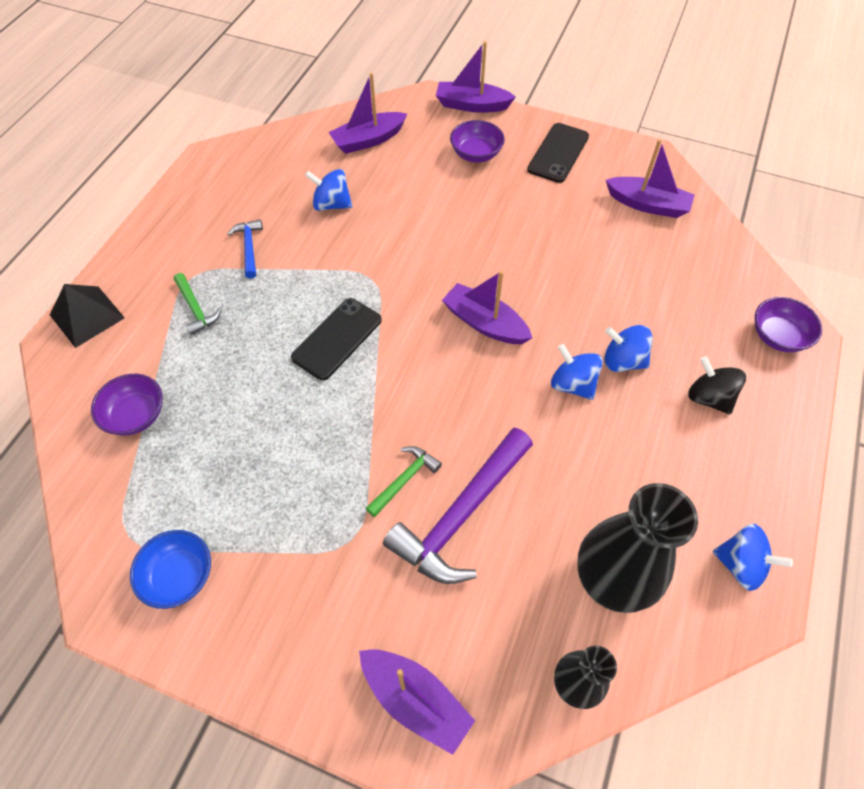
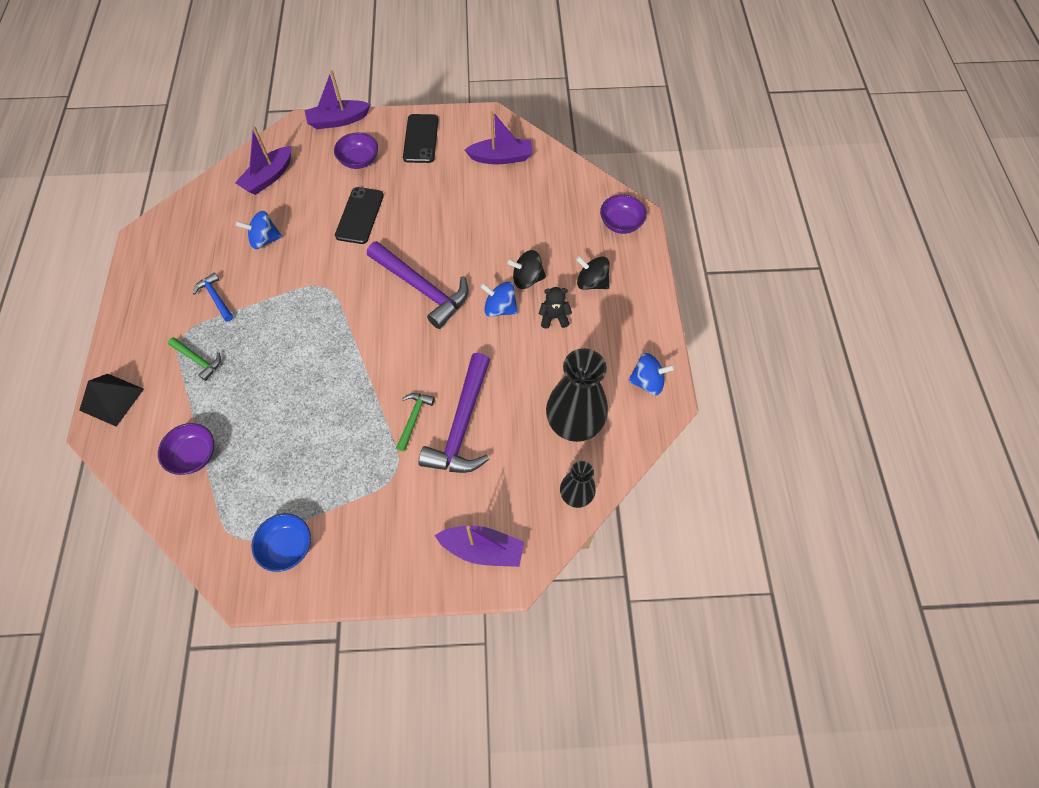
camera: 25 degrees left, 5 degrees up
black phone [291,298,382,380] -> black phone moved to [335,187,384,244]
purple boat [442,271,532,344] -> purple hammer [367,241,469,329]
blue spinning top [605,325,653,372] -> black spinning top [508,250,546,289]
none -> black teddy bear [539,287,572,329]

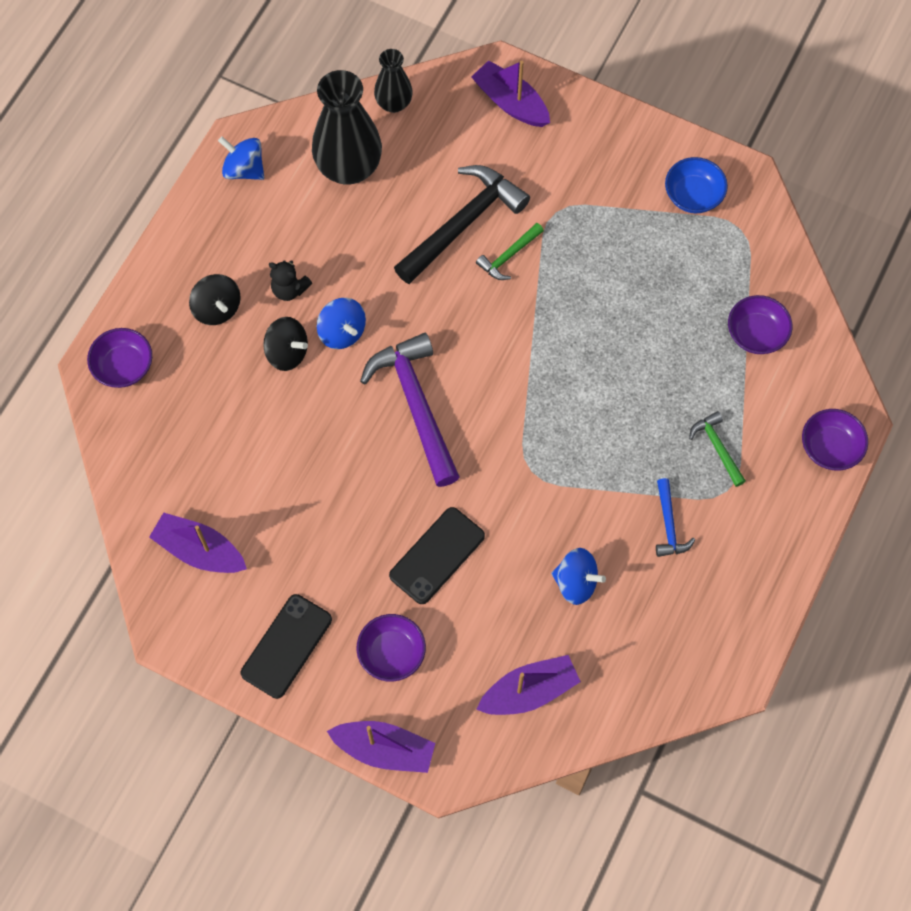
camera: 150 degrees left, 5 degrees up
black pyramid [79,374,144,427] -> purple bowl [802,409,868,471]
purple hammer [419,353,490,473] -> black hammer [394,165,530,284]

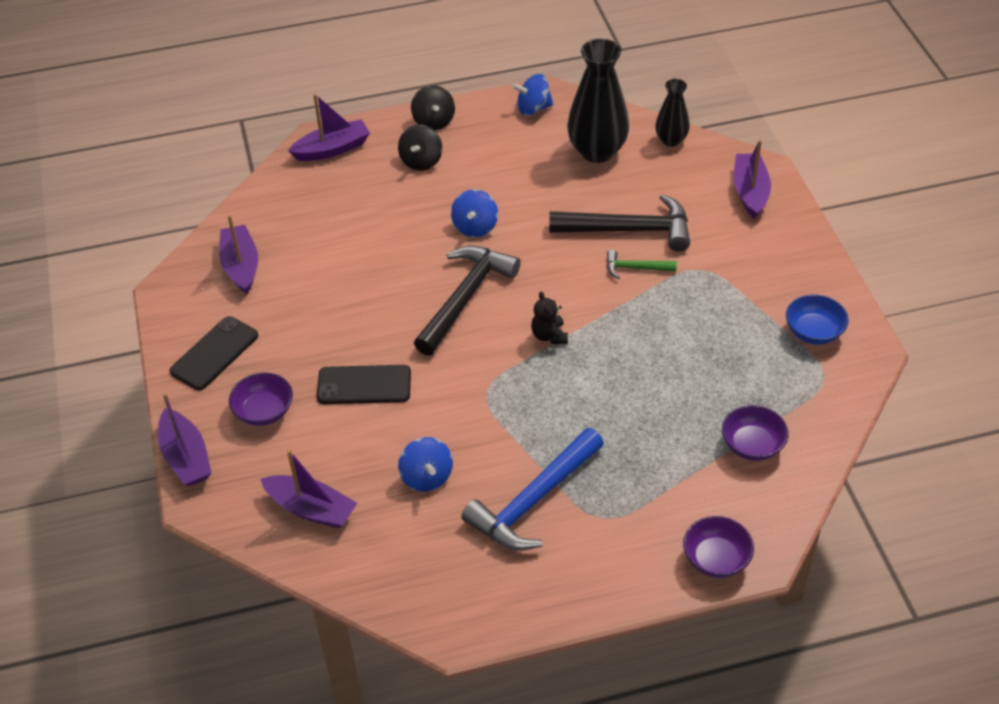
camera: 50 degrees right, 20 degrees down
purple bowl [87,328,152,388] -> purple boat [288,94,370,161]
blue spinning top [218,136,264,180] -> blue spinning top turned 90 degrees counterclockwise [512,74,554,116]
black phone [241,594,332,699] -> black phone turned 45 degrees counterclockwise [169,316,258,390]
black spinning top [263,317,308,371] -> black spinning top moved to [411,85,455,130]
black teddy bear [269,260,312,301] -> black teddy bear moved to [531,291,568,344]
purple hammer [360,333,460,487] -> black hammer [414,246,521,356]
blue hammer [656,478,695,557] -> blue hammer [461,428,604,550], size x2.04
green hammer [689,411,746,487] -> none

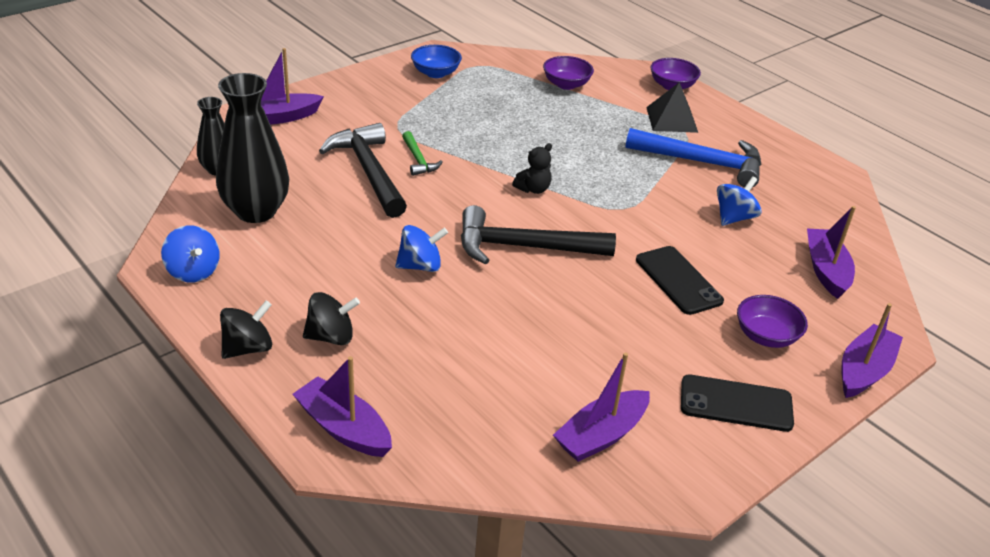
camera: 120 degrees left, 10 degrees down
none -> black pyramid [646,82,698,133]

